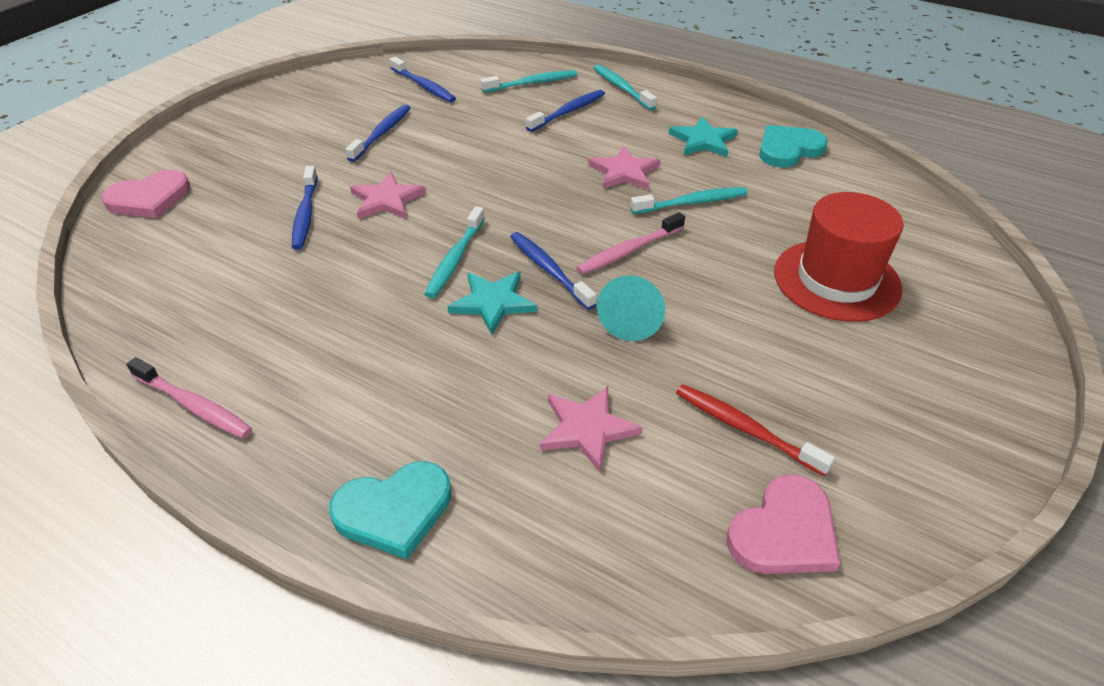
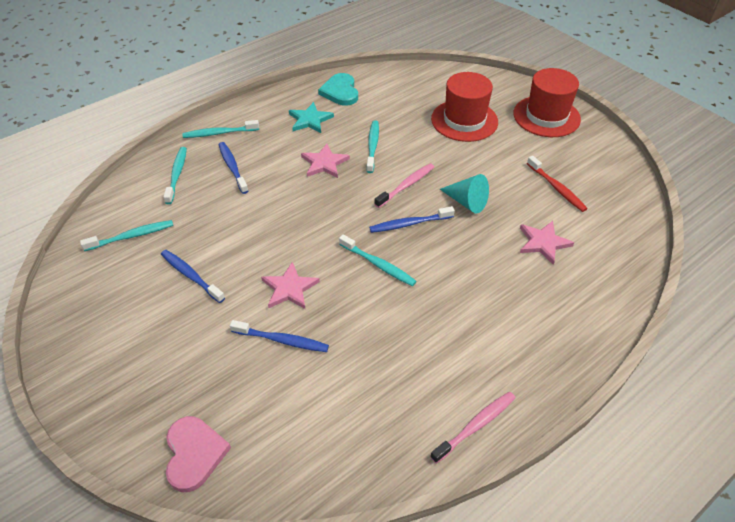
camera: 70 degrees left, 5 degrees up
turquoise heart [329,461,452,559] -> none
blue toothbrush [389,57,456,103] -> turquoise toothbrush [80,220,173,251]
turquoise star [447,272,537,335] -> none
pink toothbrush [576,212,685,274] -> pink toothbrush turned 120 degrees counterclockwise [374,163,434,208]
red toothbrush [676,384,835,476] -> red toothbrush turned 90 degrees counterclockwise [527,156,588,212]
pink heart [727,474,840,574] -> none
none -> red hat [513,68,581,137]

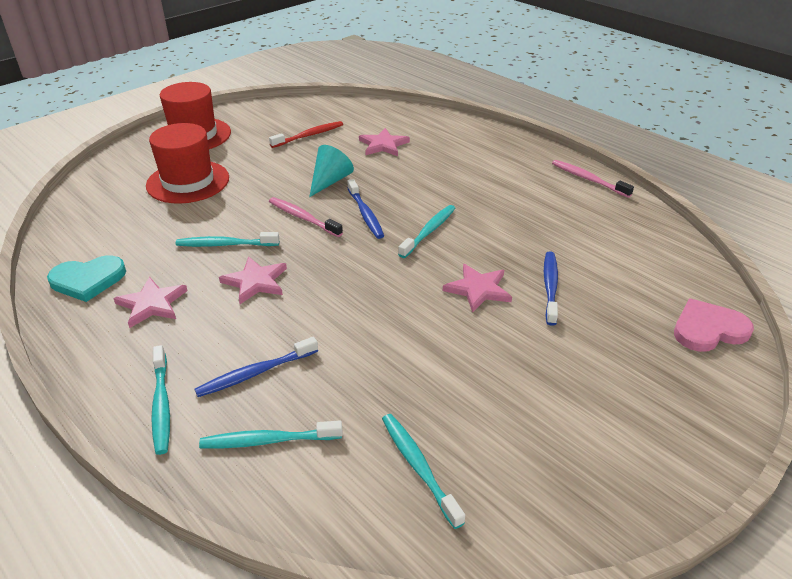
camera: 95 degrees left, 10 degrees down
blue toothbrush [161,250,225,303] -> none
turquoise star [289,102,334,133] -> pink star [113,277,188,328]

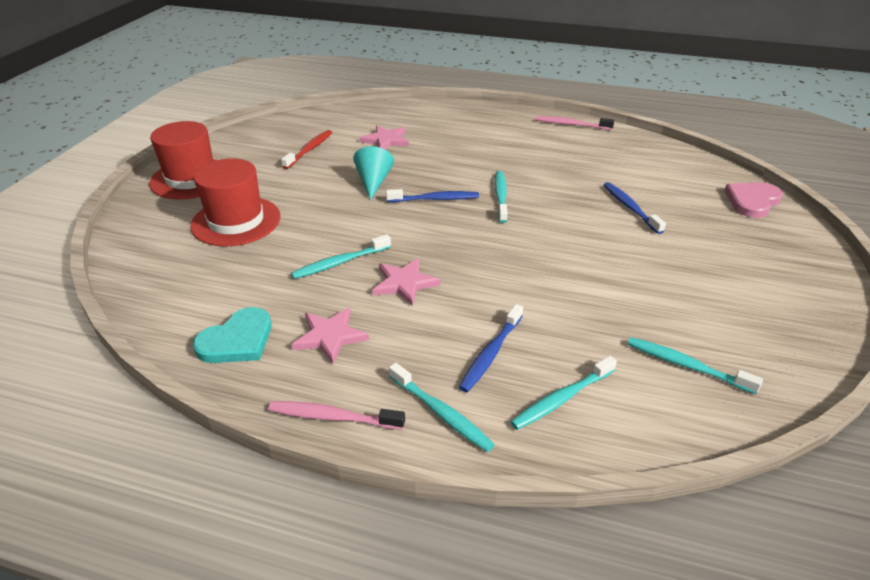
camera: 30 degrees left, 0 degrees up
pink toothbrush [269,197,343,237] -> pink toothbrush moved to [268,401,405,430]
blue toothbrush [347,179,384,239] -> blue toothbrush turned 45 degrees counterclockwise [386,189,479,202]
pink star [443,264,512,313] -> none

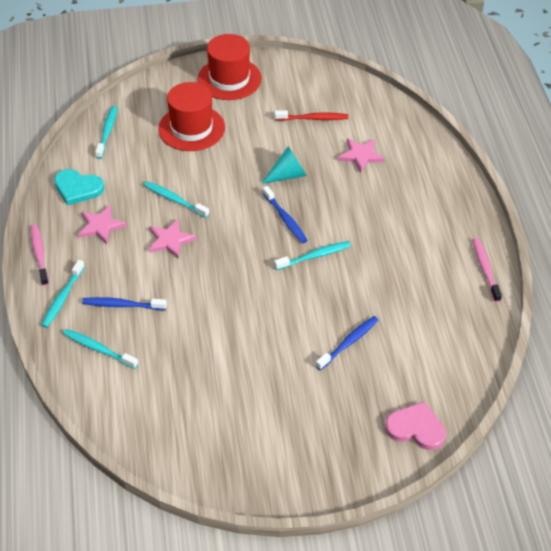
camera: 65 degrees right, 10 degrees up
turquoise toothbrush [627,337,763,394] -> turquoise toothbrush moved to [95,106,118,159]

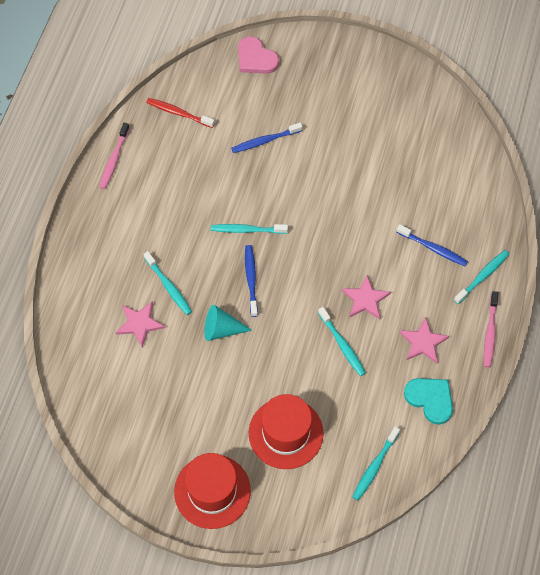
camera: 155 degrees left, 15 degrees up
turquoise toothbrush [63,329,138,369] -> turquoise toothbrush moved to [143,251,192,315]
red toothbrush [275,110,348,121] -> red toothbrush moved to [146,98,215,128]

